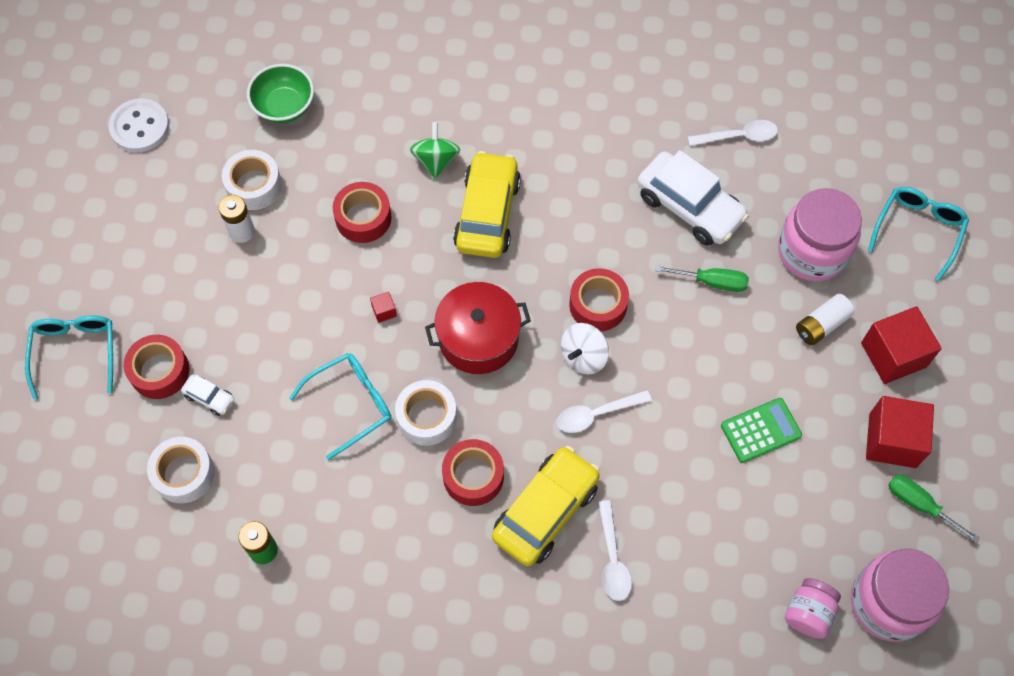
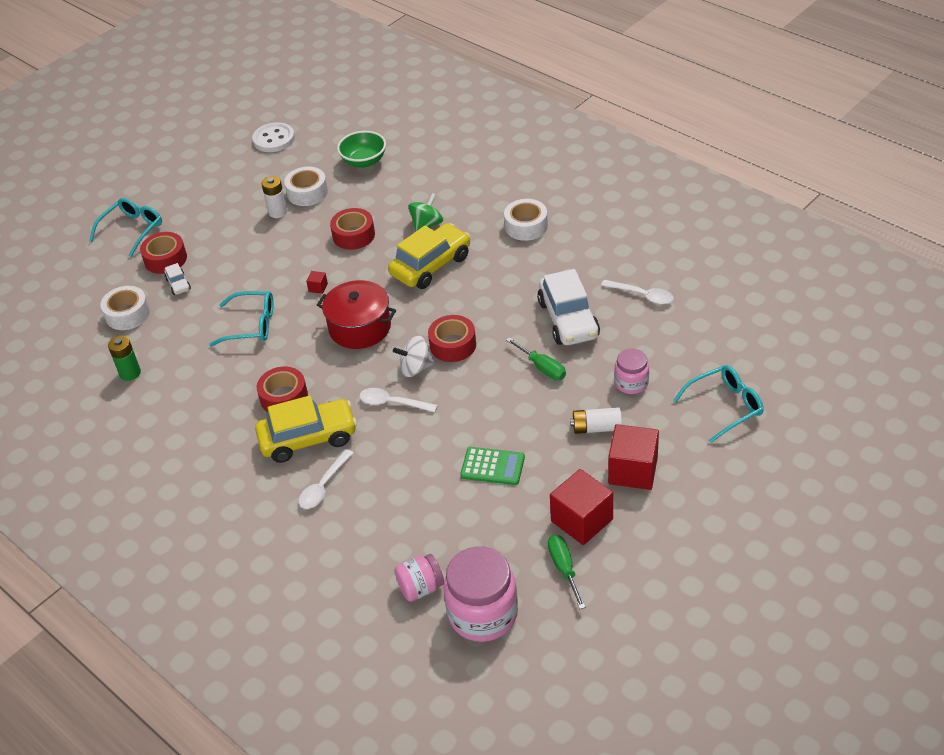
camera: 40 degrees right, 20 degrees down
white tape [395,380,457,446] -> white tape moved to [504,199,548,241]
pink jar [778,188,862,282] -> pink jar [614,349,649,394], size x0.55

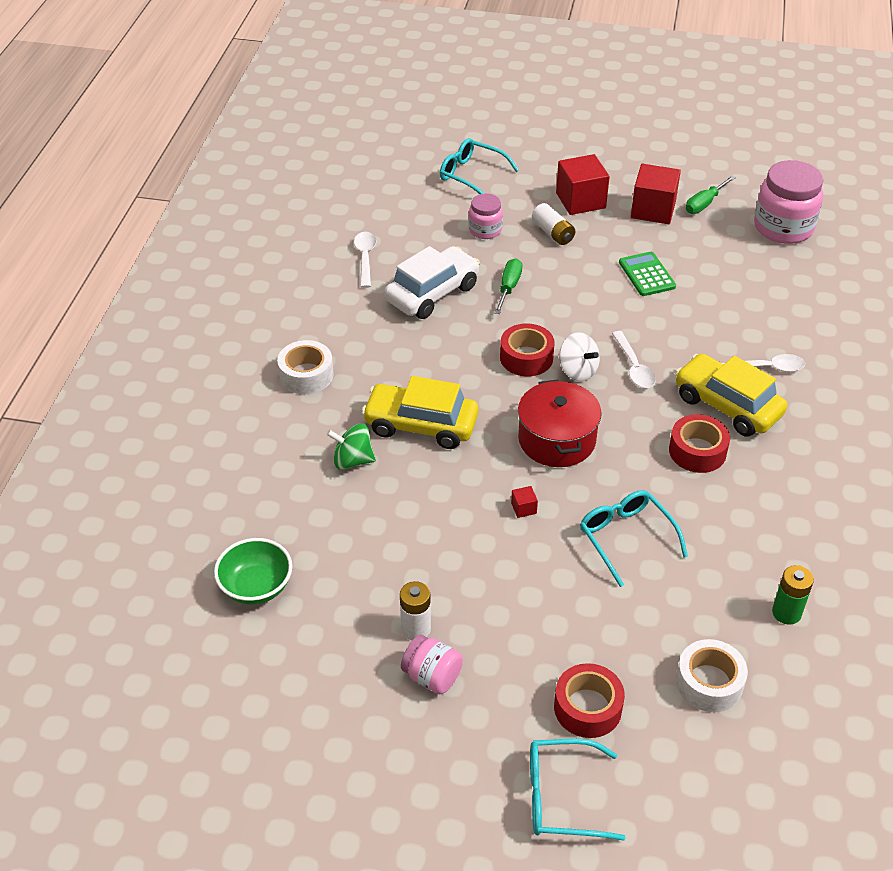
camera: 125 degrees left, 0 degrees up
white car [164,263,191,295] -> none
white button [252,122,295,152] -> none
white tape [284,167,328,206] -> none
red tape [330,208,375,250] -> none
pink jar [394,554,444,602] -> pink jar moved to [401,635,463,694]

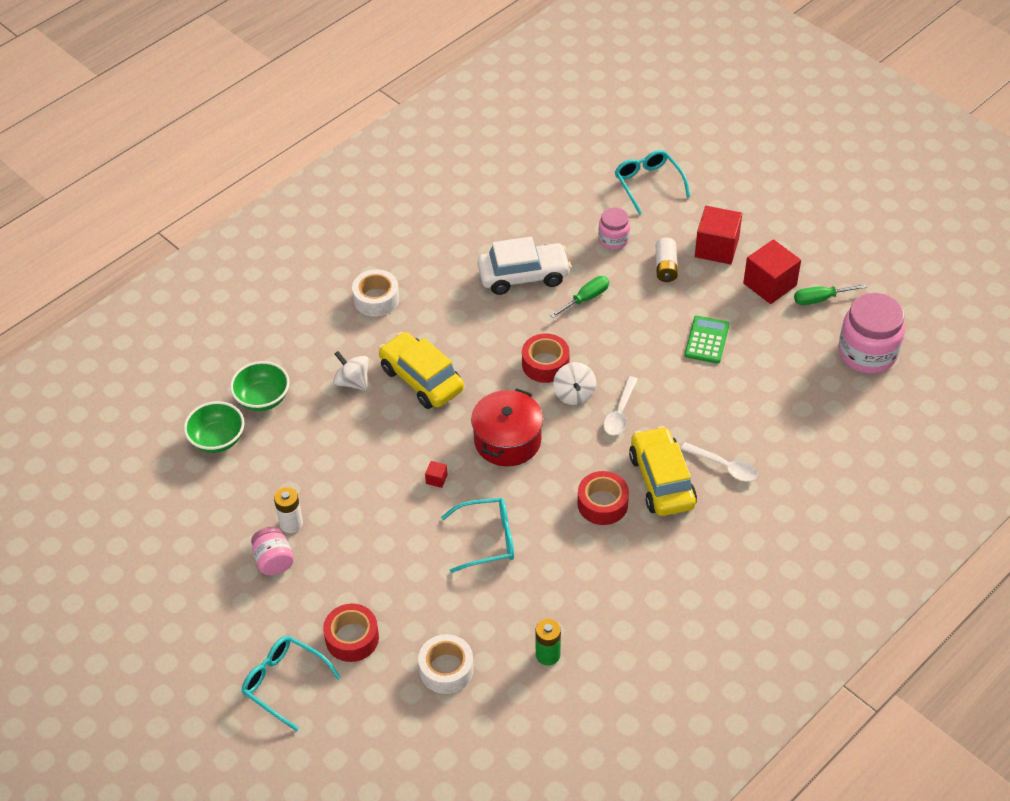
camera: 35 degrees right, 5 degrees up
green spinning top [327,423,376,470] -> white spinning top [333,351,369,390]
white spoon [354,232,376,288] -> none
turquoise glasses [580,490,688,587] -> turquoise glasses turned 75 degrees clockwise [441,498,514,573]
none -> green bowl [230,361,290,411]

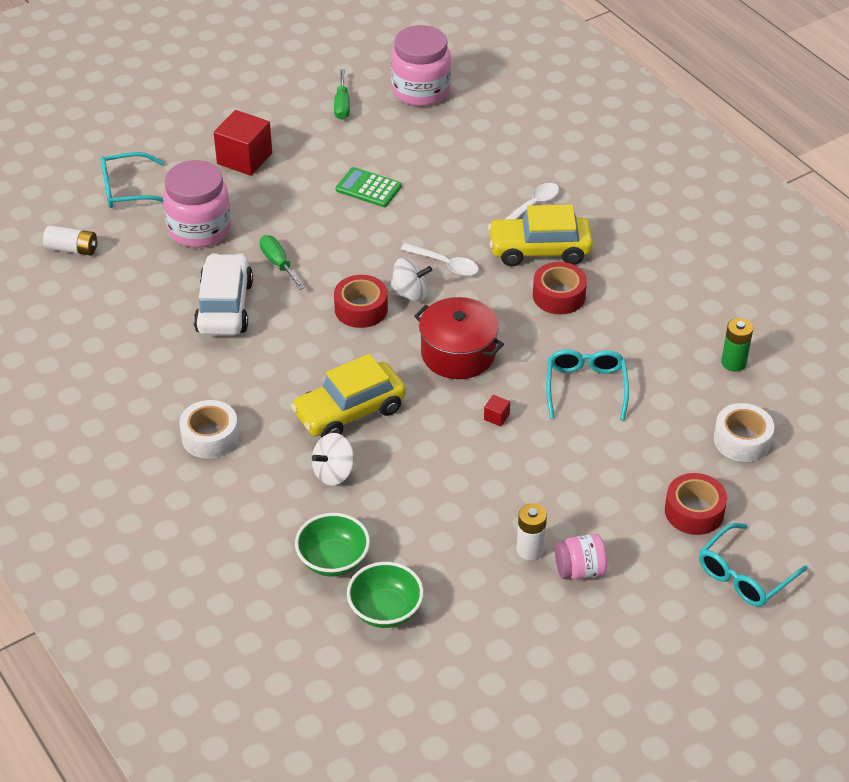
camera: 80 degrees left, 5 degrees down
pink jar [598,208,630,249] -> pink jar [163,160,231,248], size x1.81
white battery [655,238,678,282] -> white battery moved to [43,225,98,256]
red cube [743,239,801,304] -> none

